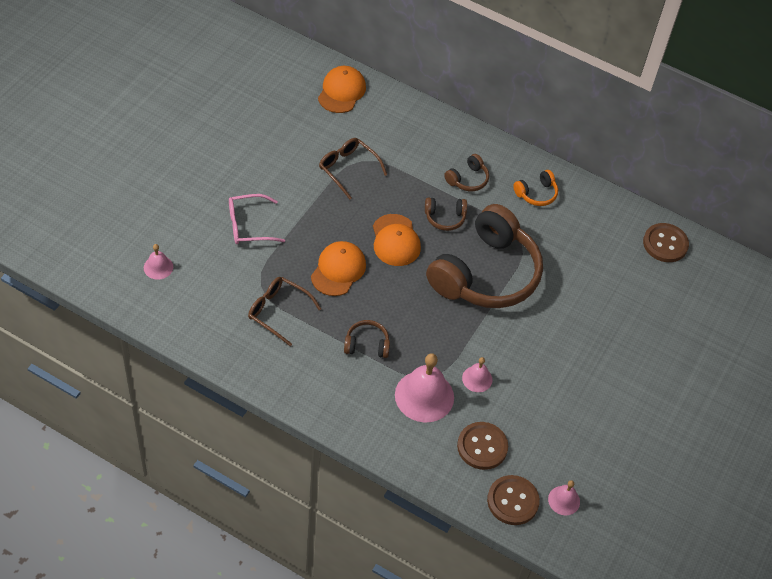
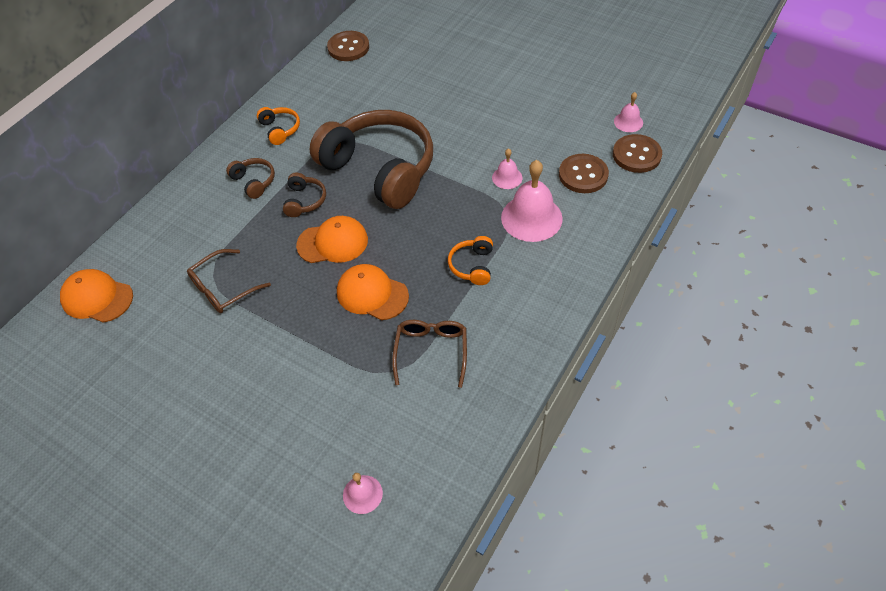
camera: 80 degrees left, 0 degrees up
pink glasses [229,194,285,244] -> none
brown glasses [248,277,321,346] -> brown glasses turned 150 degrees clockwise [392,320,467,388]
brown headphones [344,320,390,358] -> orange headphones [448,236,493,285]

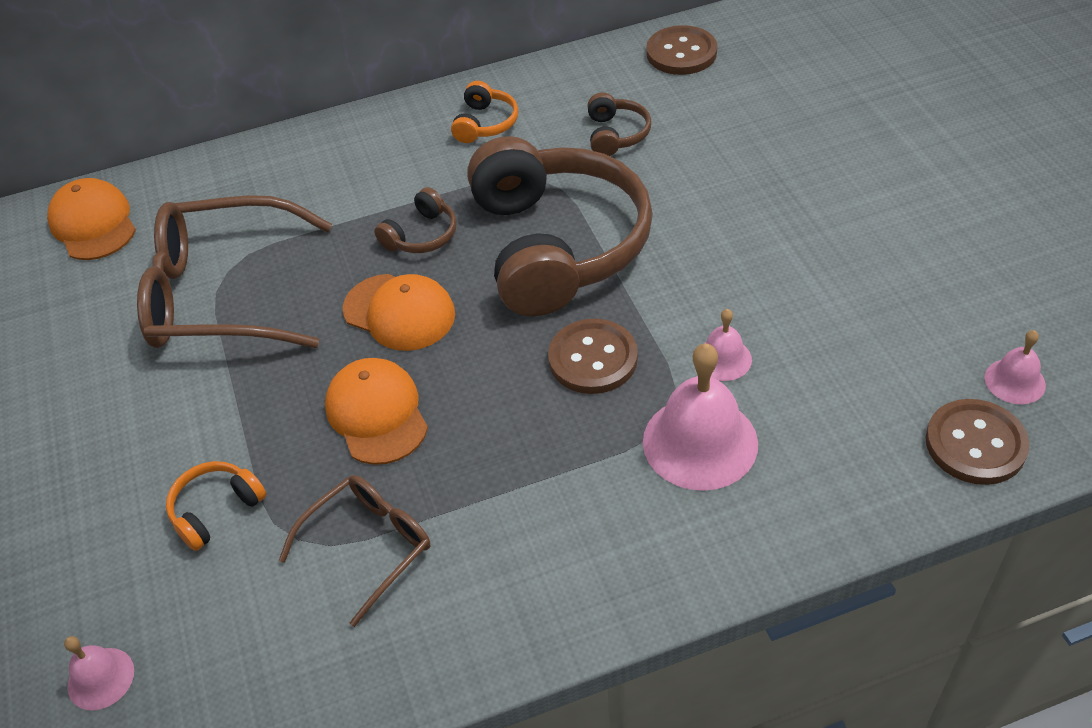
camera: 40 degrees right, 5 degrees down
brown glasses [187,249,271,313] -> brown glasses [137,195,332,348], size x1.79
brown headphones [226,158,275,199] -> brown headphones moved to [587,92,651,156]
orange headphones [448,236,493,285] -> orange headphones moved to [166,461,266,551]
brown button [559,154,609,193] -> brown button moved to [548,319,638,394]

